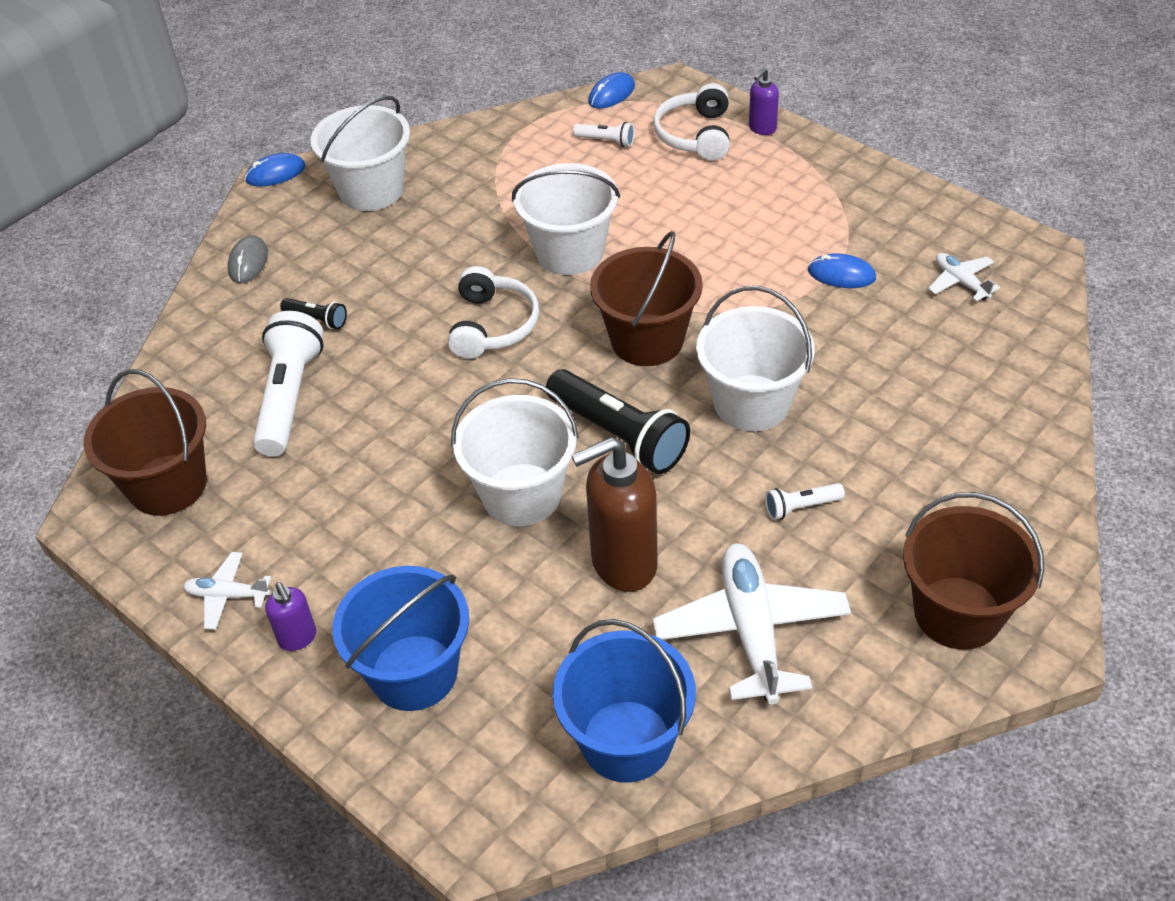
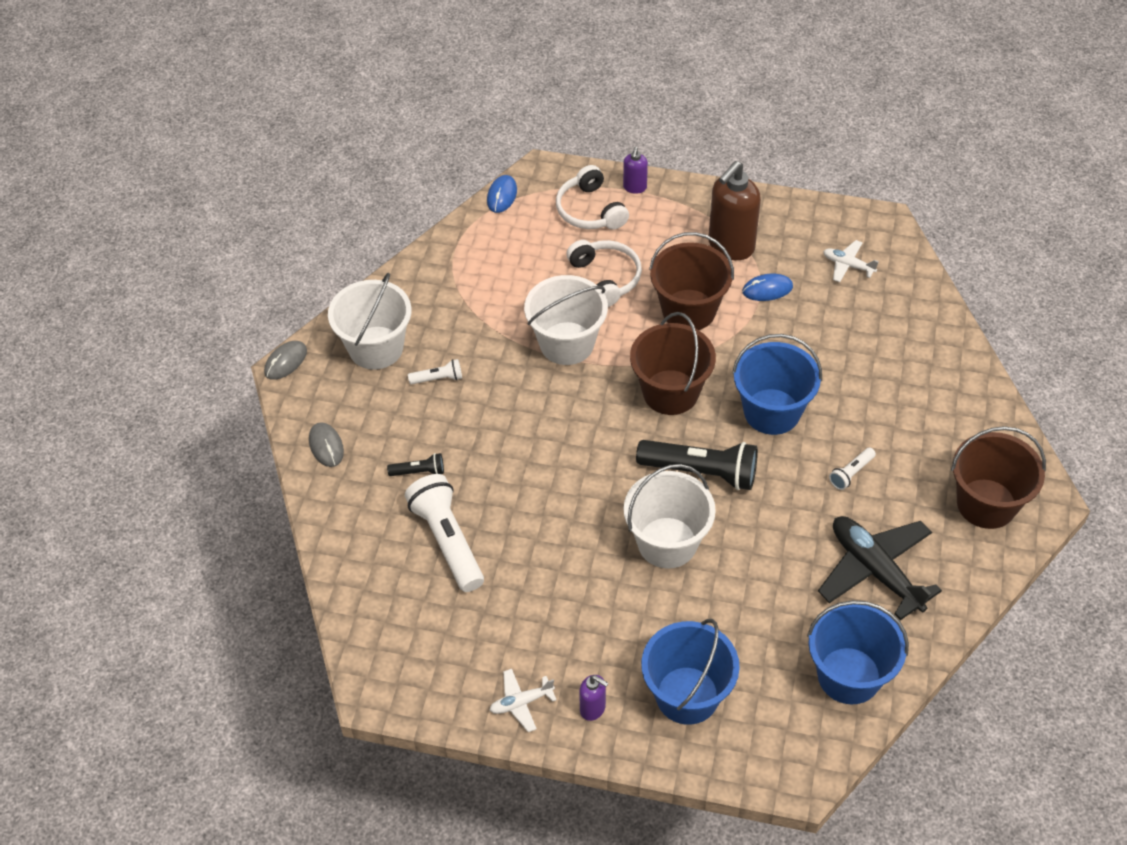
camera: 30 degrees left, 5 degrees up
brown bucket [84,369,207,516] -> brown bucket moved to [649,232,734,330]
blue mouse [245,153,305,187] -> grey mouse [264,341,307,380]
white headphones [448,266,539,359] -> white headphones moved to [567,240,642,307]
brown soap dispenser [571,437,658,592] -> brown soap dispenser moved to [709,161,761,260]
white flashlight [573,122,634,147] -> white flashlight moved to [408,359,462,385]
white plane [653,544,851,704] -> black plane [818,516,942,620]
white bucket [696,286,815,432] -> blue bucket [732,334,822,435]

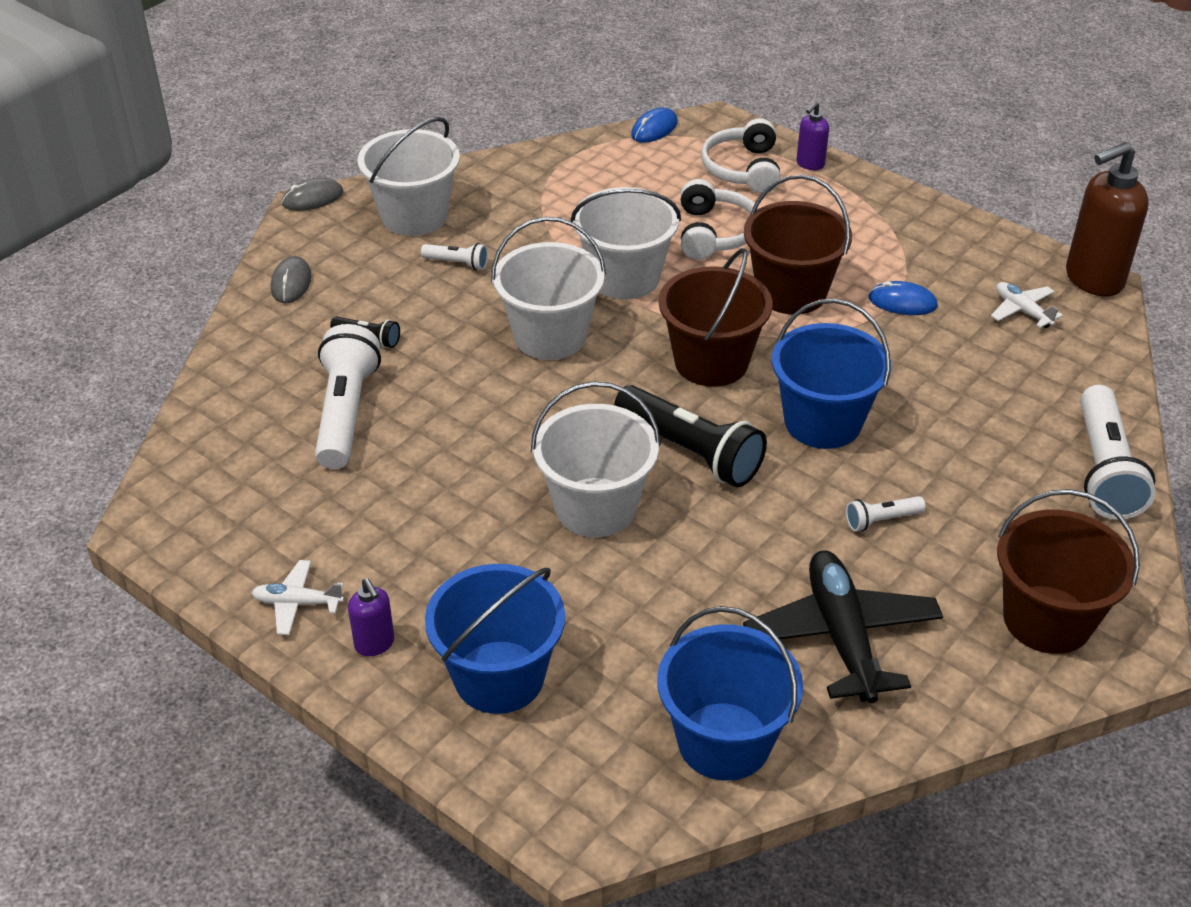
camera: 25 degrees right, 10 degrees down
brown soap dispenser [709,161,761,260] -> brown soap dispenser moved to [1066,142,1149,297]
none -> white bucket [491,217,606,360]
none -> white flashlight [1080,385,1156,519]

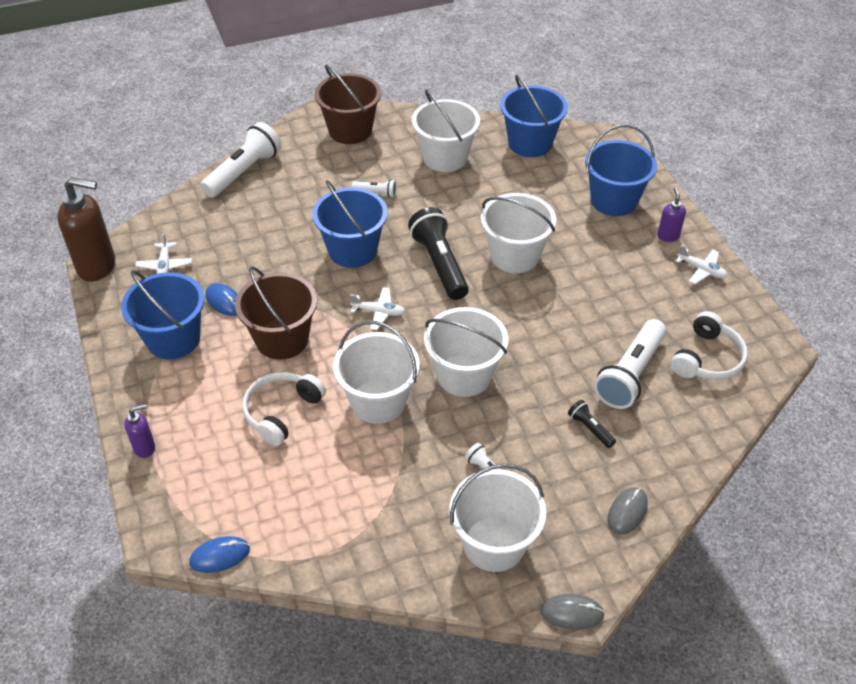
camera: 150 degrees left, 5 degrees up
brown bucket [659,248,773,387] -> white plane [350,287,406,330]
white headphones [701,118,781,193] -> white headphones moved to [671,311,748,380]
black plane [743,551,943,703] -> white bucket [412,90,480,172]
none -> blue bucket [121,270,204,359]

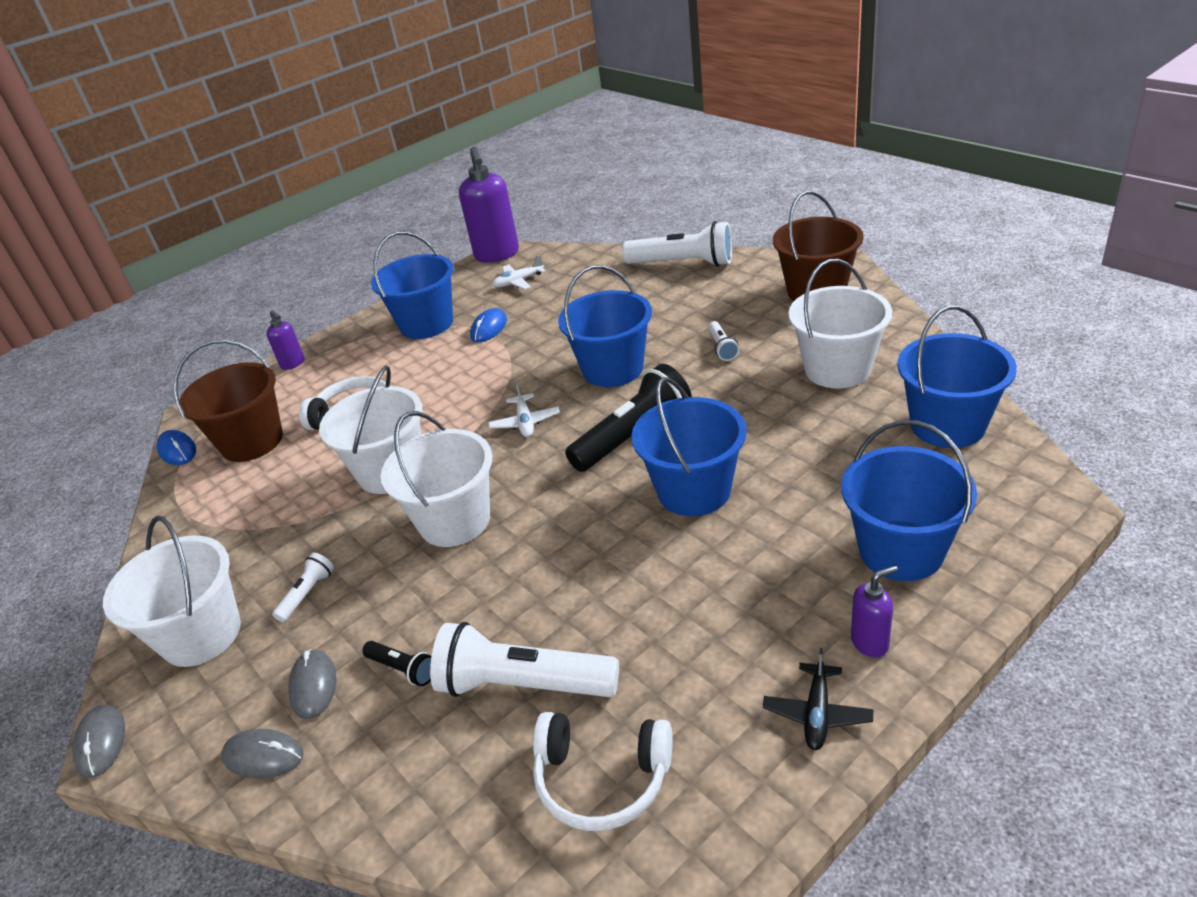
camera: 75 degrees right, 10 degrees down
brown soap dispenser [57,177,115,282] -> purple soap dispenser [459,147,519,263]
brown bucket [235,266,317,360] -> brown bucket moved to [173,340,283,462]
white bucket [481,193,556,273] -> blue bucket [632,377,747,516]
black flashlight [568,400,616,448] -> black flashlight turned 90 degrees clockwise [362,641,431,686]
white plane [675,245,727,284] -> black plane [763,648,873,750]
none -> grey mouse [288,649,336,719]

